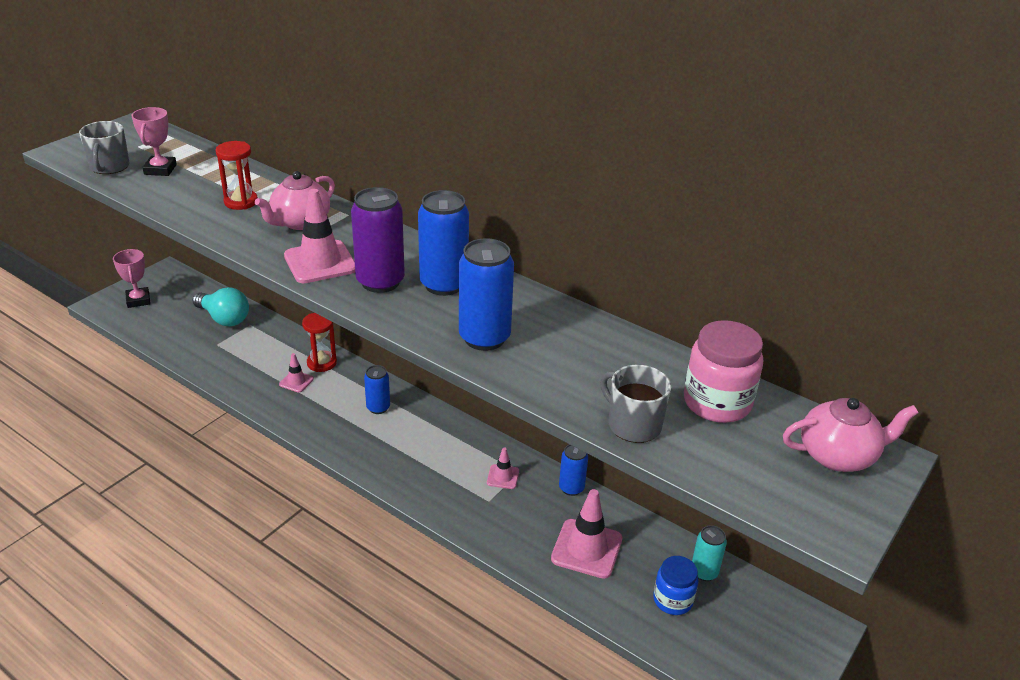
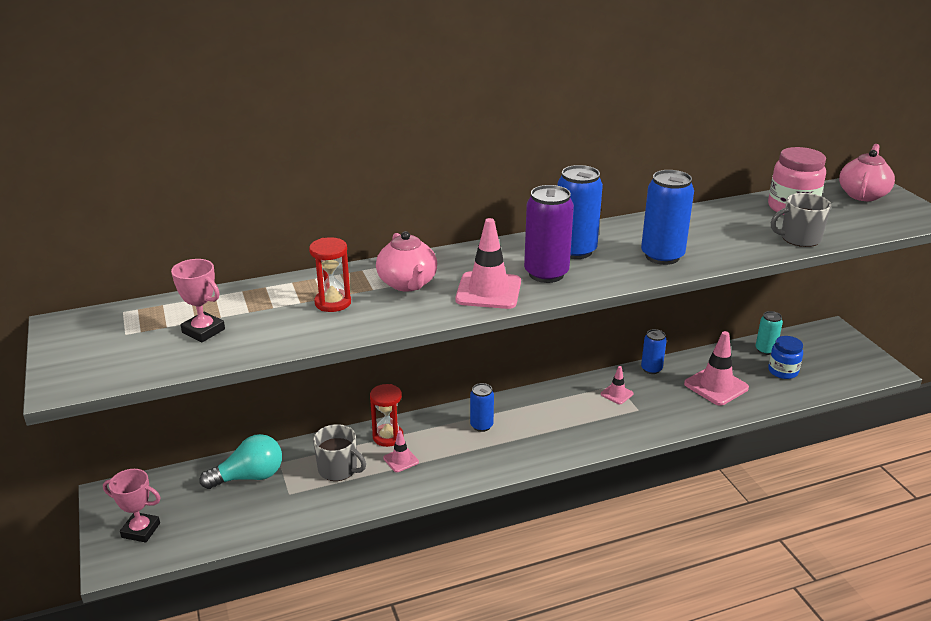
camera: 55 degrees left, 5 degrees down
grey mug [79,121,130,174] -> grey mug moved to [313,424,366,481]

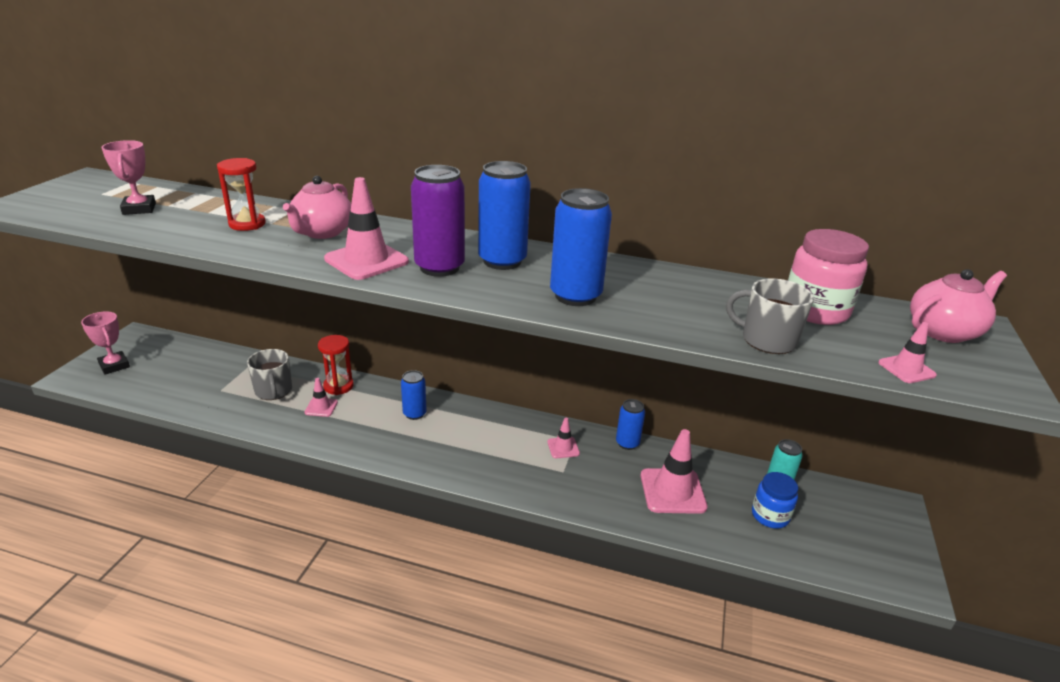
camera: 35 degrees right, 0 degrees up
turquoise light bulb [200,434,282,489] -> none
none -> pink traffic cone [878,322,937,383]

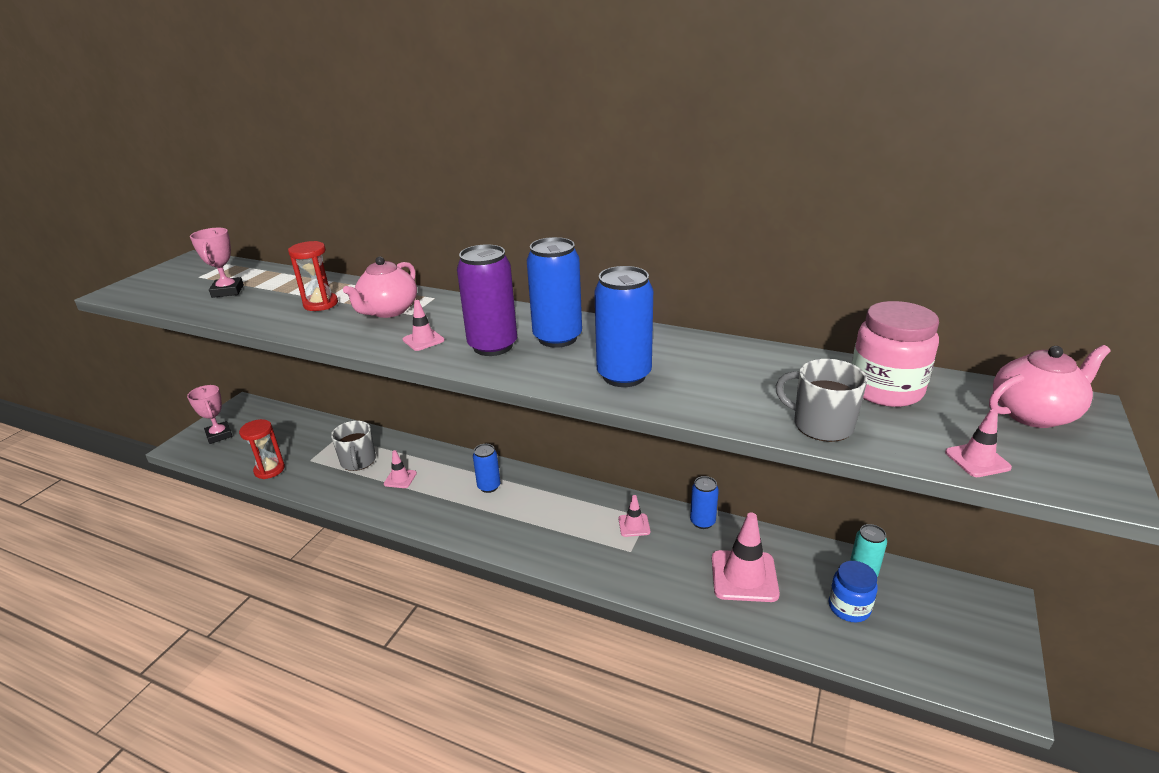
camera: 10 degrees right, 0 degrees up
red hourglass [318,335,354,395] -> red hourglass moved to [239,419,285,479]
pink traffic cone [324,177,409,280] -> pink traffic cone [403,300,445,351], size x0.52

